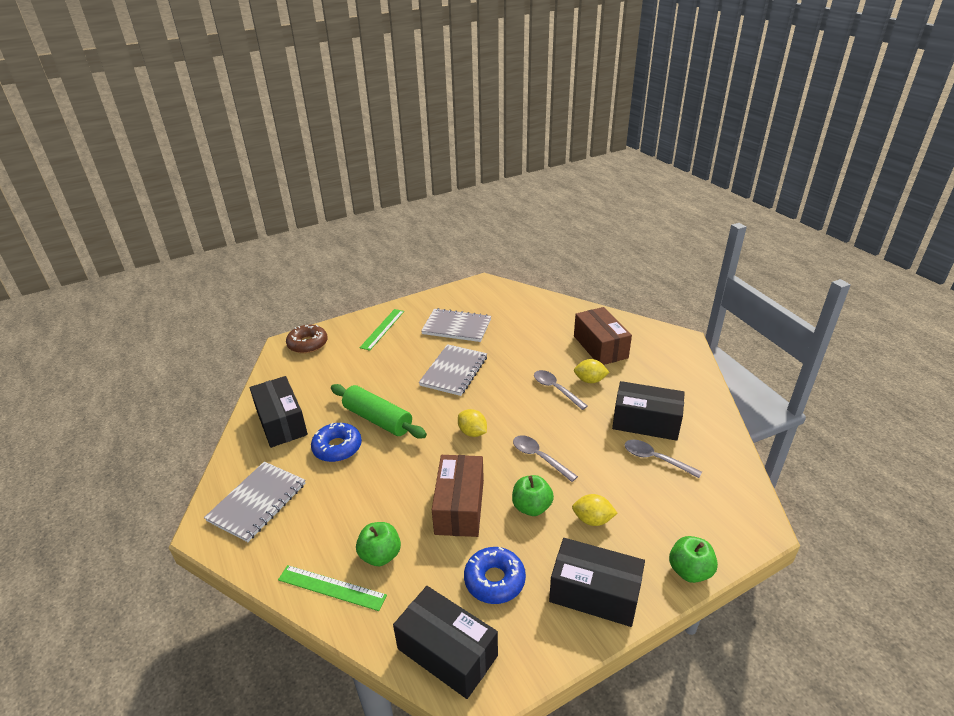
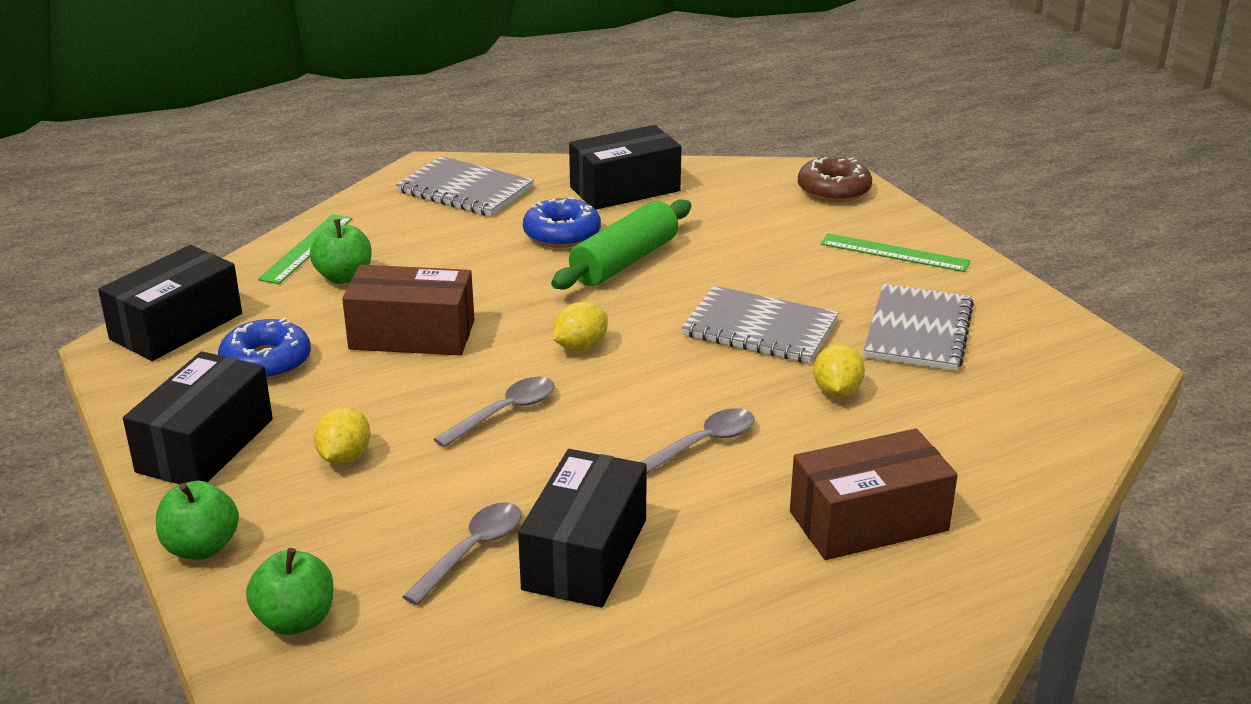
camera: 90 degrees right, 5 degrees down
green apple [512,475,554,516] -> green apple moved to [246,548,333,635]
yellow lemon [574,359,610,383] -> yellow lemon moved to [813,344,865,397]

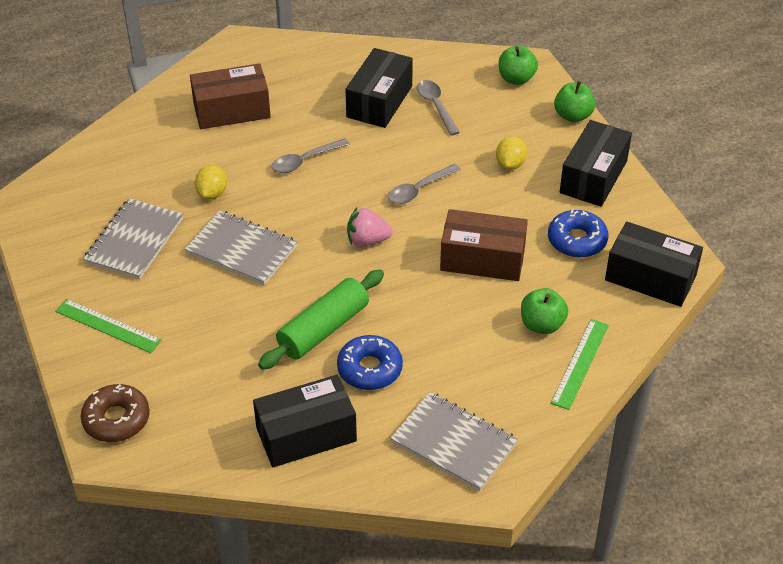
camera: 175 degrees left, 15 degrees up
black box [98,245,242,361] -> black box turned 75 degrees clockwise [605,221,703,307]
grey spoon [402,502,521,605] -> grey spoon turned 120 degrees clockwise [417,80,460,136]
yellow lemon [553,302,608,351] -> pink strawberry [347,208,393,247]

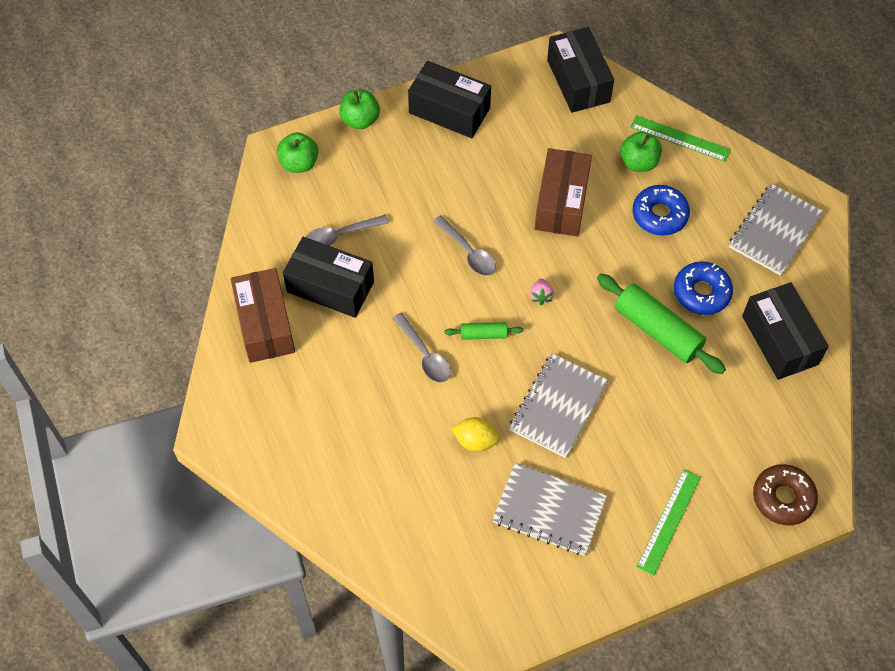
camera: 90 degrees left, 15 degrees up
brown box [190,63,271,129] -> brown box moved to [231,268,295,363]
pink strawberry [347,208,393,247] -> pink strawberry [530,278,554,305], size x0.63
yellow lemon [496,136,527,170] -> none
blue donut [548,209,608,258] -> blue donut moved to [633,185,690,236]
black box [605,221,703,307] -> black box turned 45 degrees counterclockwise [547,27,614,113]
none -> green rolling pin [445,322,523,340]

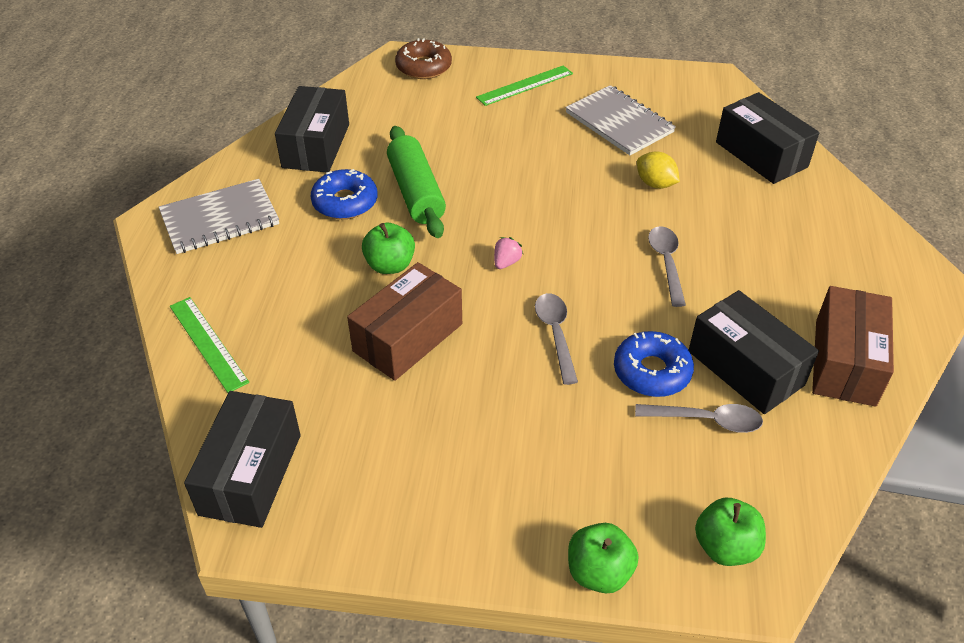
camera: 150 degrees left, 15 degrees down
black box [408,61,491,138] -> black box moved to [716,92,819,184]
green rolling pin [445,322,523,340] -> none
grey notebook [509,354,608,458] -> none
green apple [620,131,662,172] -> green apple moved to [362,223,415,274]
blue donut [633,185,690,236] -> blue donut moved to [614,331,694,397]

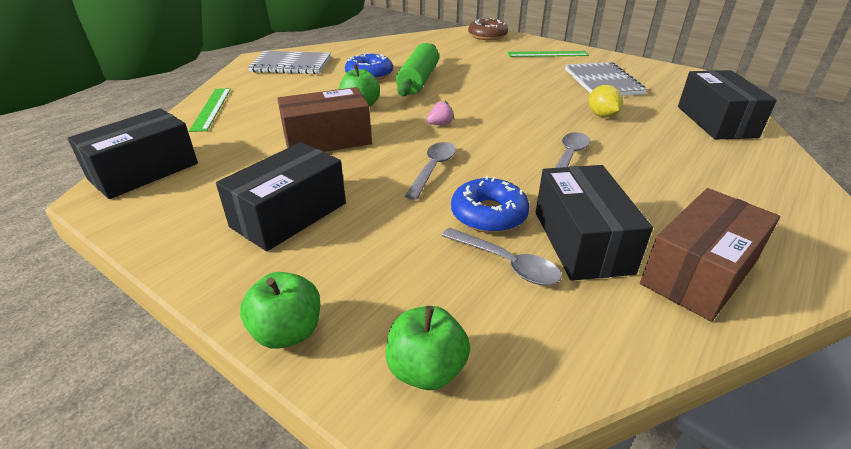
camera: 30 degrees right, 10 degrees down
black box [275,86,349,172] -> black box moved to [216,142,346,251]

